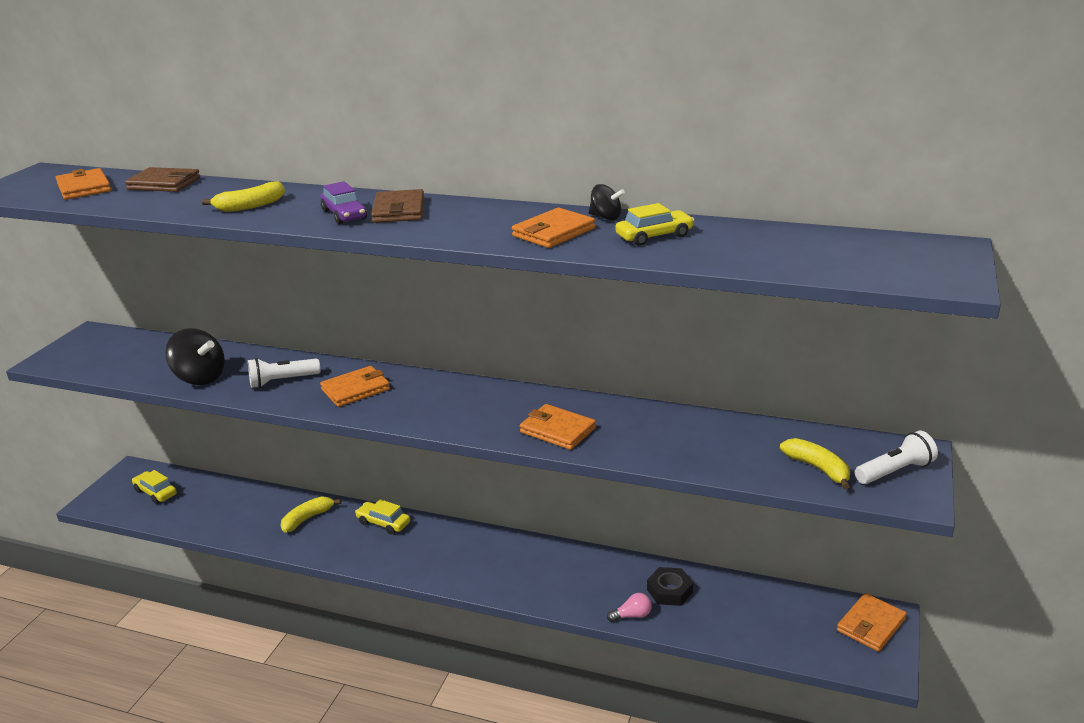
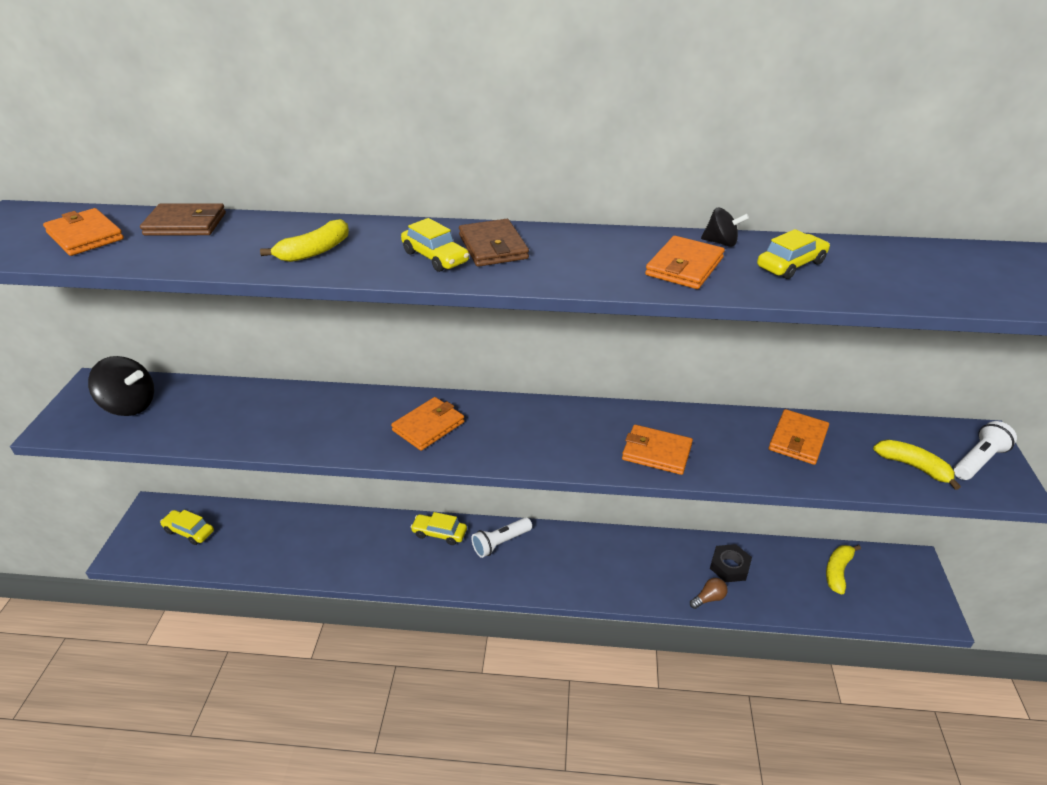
camera: 15 degrees left, 10 degrees up
black spinning top [165,328,225,385] -> black spinning top moved to [88,356,154,416]
white flashlight [248,358,320,388] -> white flashlight moved to [471,517,532,558]
yellow banana [281,496,341,533] -> yellow banana moved to [826,545,861,595]
purple car [320,181,367,224] -> yellow car [401,218,469,272]
pink light bulb [607,593,652,622] -> brown light bulb [690,578,728,609]
orange wallet [837,593,907,652] -> orange wallet moved to [769,409,829,465]

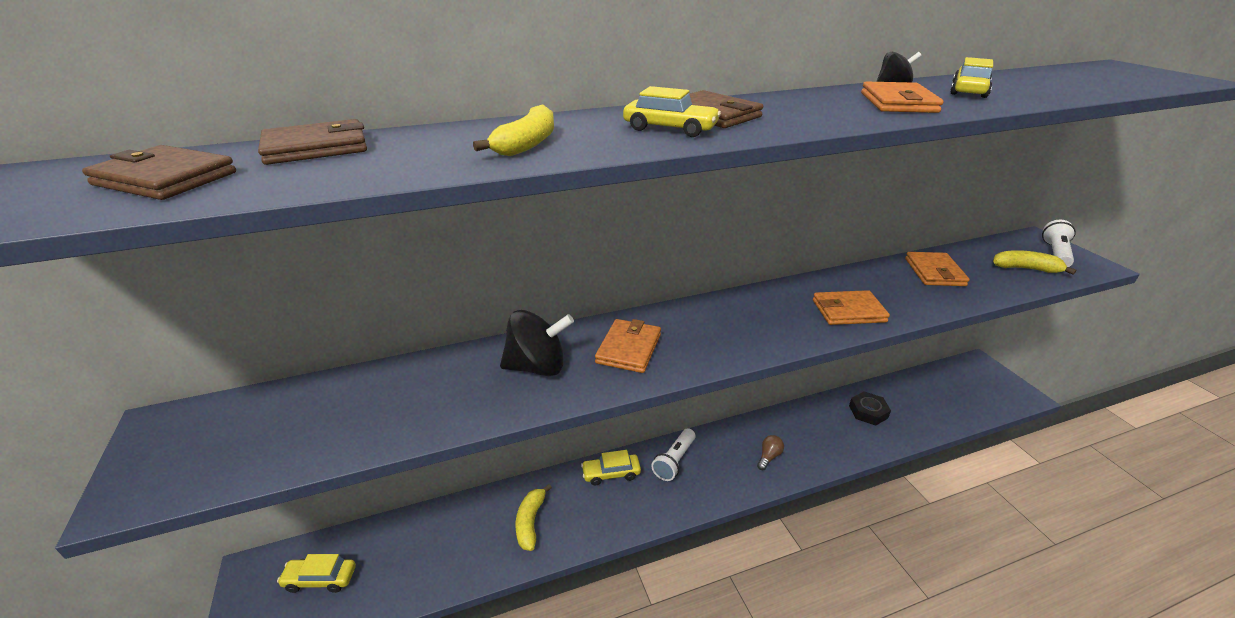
camera: 25 degrees left, 5 degrees down
orange wallet [43,208,124,256] -> brown wallet [82,145,236,200]
black spinning top [88,356,154,416] -> black spinning top moved to [500,310,574,376]
brown light bulb [690,578,728,609] -> brown light bulb moved to [757,435,784,470]
yellow banana [826,545,861,595] -> yellow banana moved to [515,484,552,551]

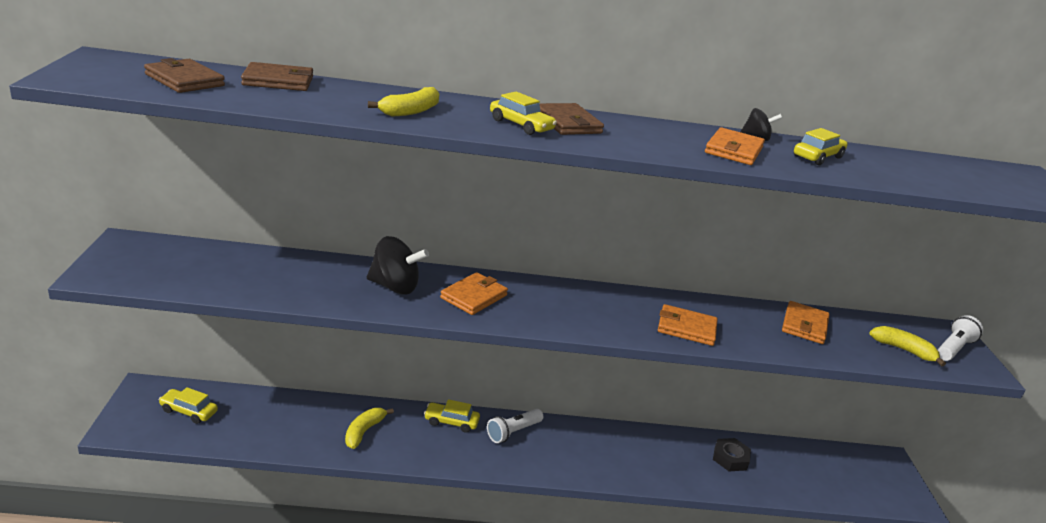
camera: 15 degrees right, 5 degrees down
brown light bulb [757,435,784,470] -> none

